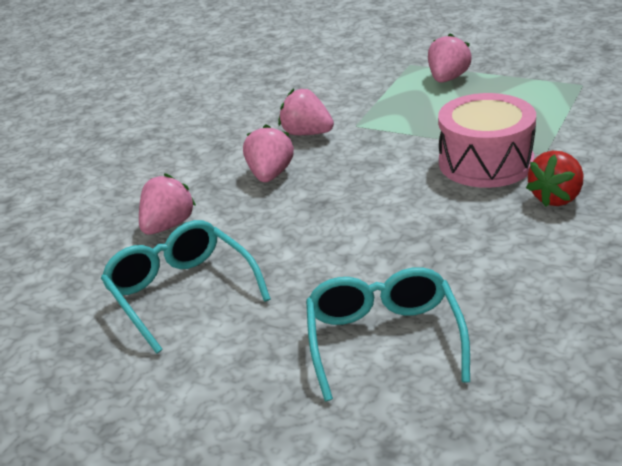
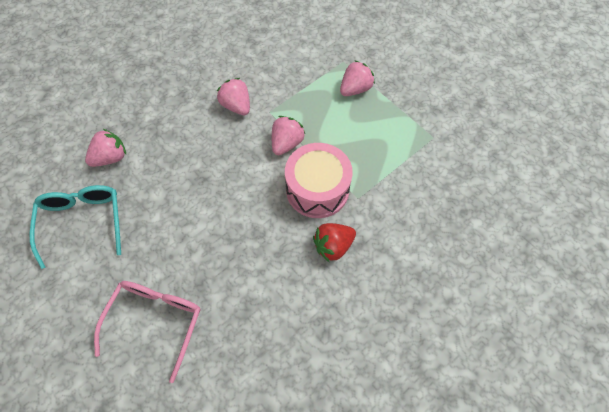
camera: 20 degrees right, 30 degrees up
pink strawberry [243,125,294,182] -> pink strawberry moved to [272,116,305,155]
turquoise glasses [306,267,470,401] -> pink glasses [94,281,201,383]

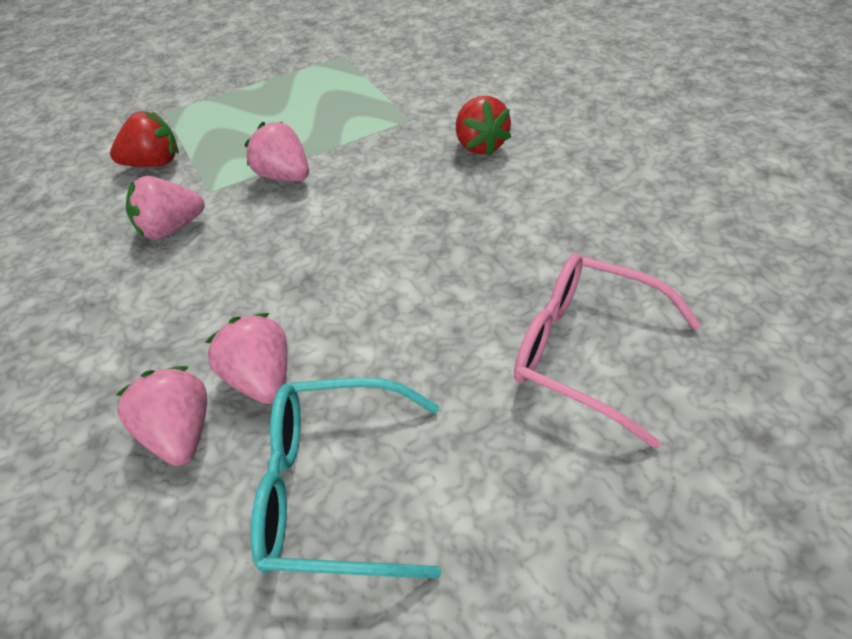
camera: 75 degrees left, 15 degrees down
pink drum [285,143,353,218] -> none
pink strawberry [340,60,375,96] -> pink strawberry moved to [205,313,287,404]
none -> red strawberry [110,111,179,167]

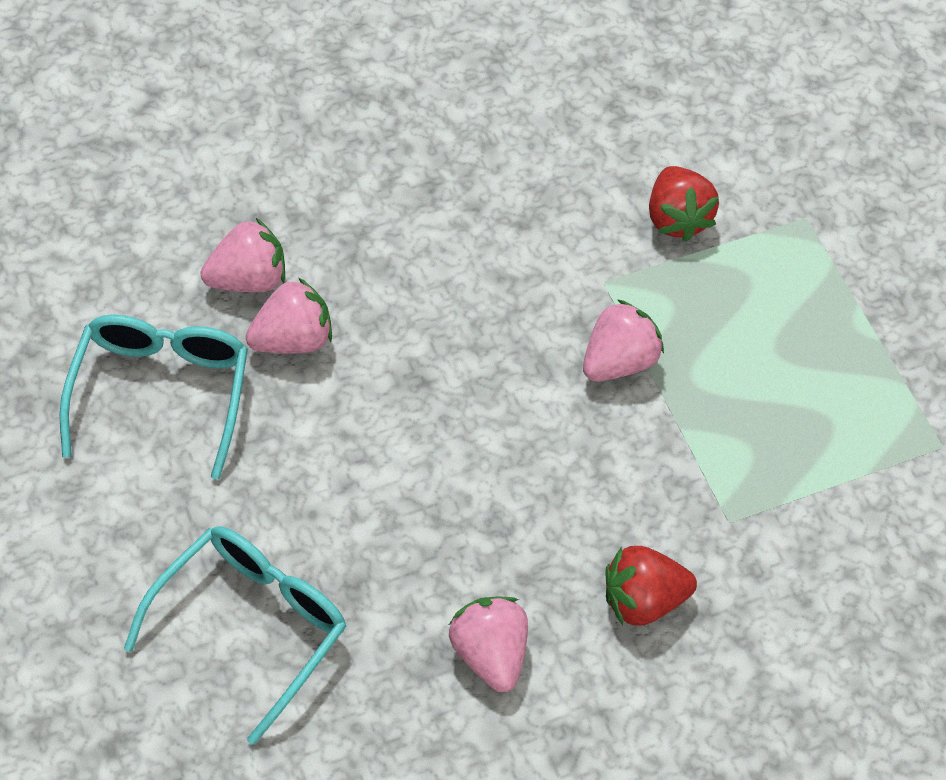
camera: 90 degrees right, 10 degrees up
pink strawberry [126,176,205,239] -> pink strawberry moved to [449,596,528,692]
pink glasses [514,254,701,449] -> turquoise glasses [124,526,346,745]

